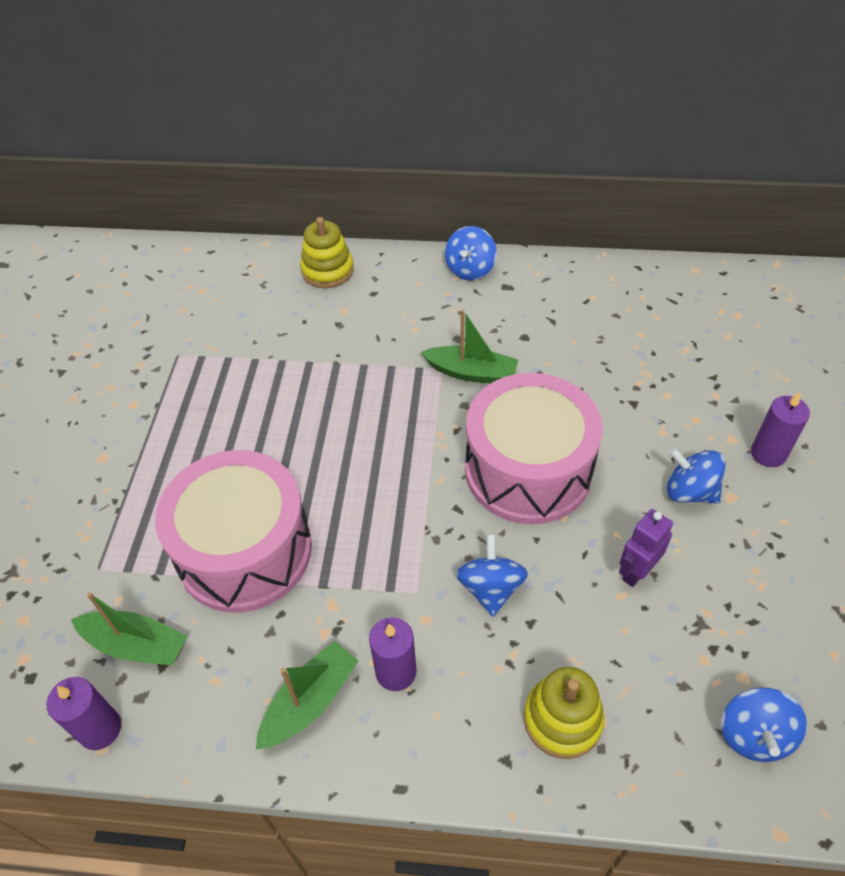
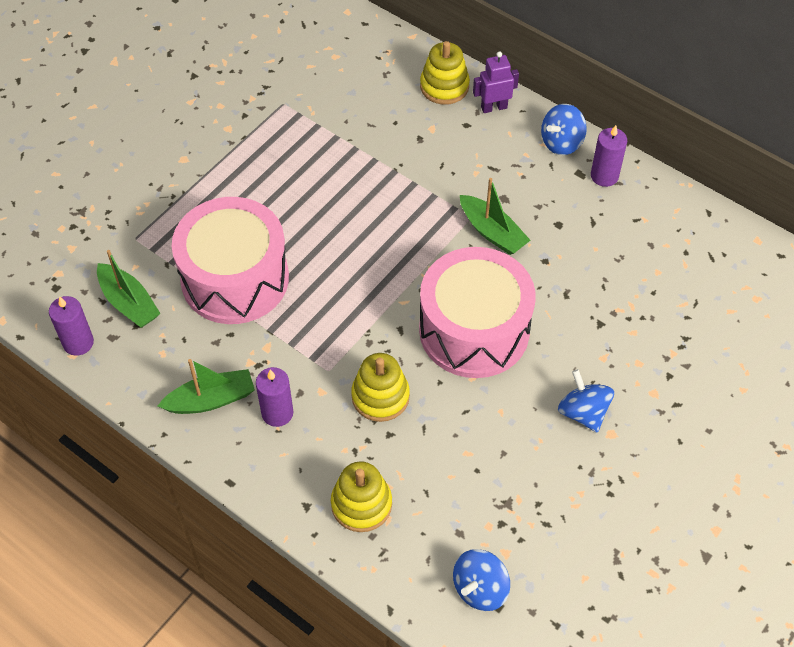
camera: 30 degrees right, 5 degrees up
blue spinning top [456,534,528,617] -> yellow stacking toy [351,353,410,422]
purple robot [619,509,673,587] -> purple robot moved to [473,52,519,113]
purple candle [751,392,810,467] -> purple candle moved to [591,125,627,187]

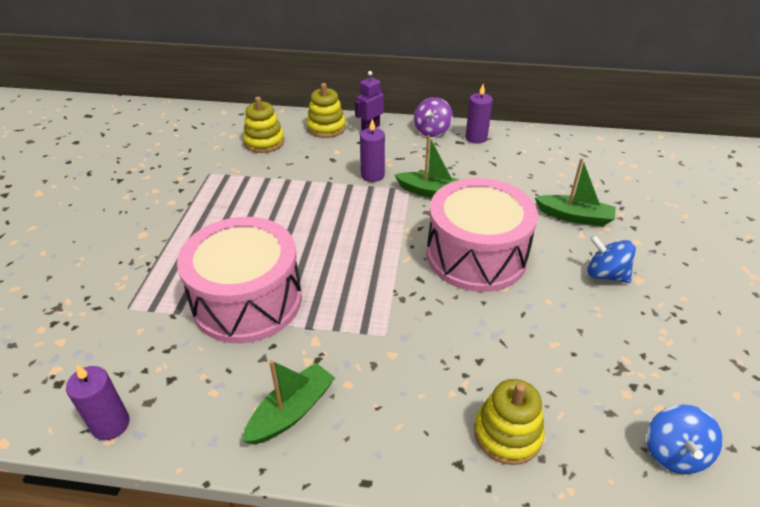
camera: 30 degrees left, 15 degrees down
green boat [97,250,161,328] -> green boat moved to [535,158,616,226]
purple candle [256,367,293,427] -> purple candle moved to [360,119,385,182]
yellow stacking toy [351,353,410,422] -> yellow stacking toy moved to [243,97,285,153]
blue spinning top [541,104,587,155] -> purple spinning top [414,97,453,137]

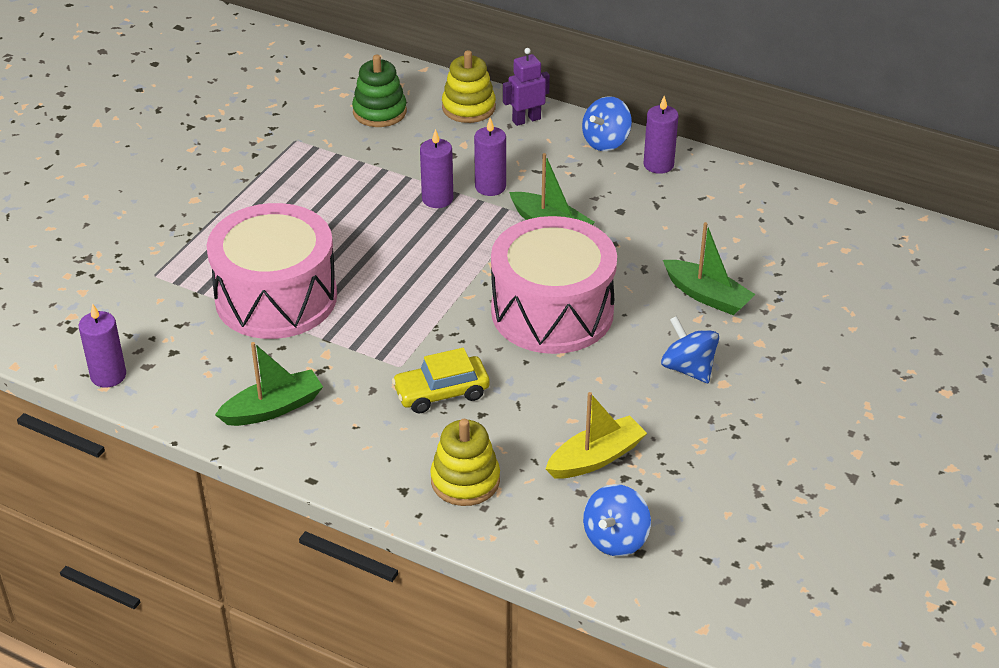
camera: 20 degrees right, 0 degrees up
yellow stacking toy [243,97,285,153] -> green stacking toy [352,55,407,127]
purple spinning top [414,97,453,137] -> blue spinning top [582,96,632,151]
none -> yellow car [392,348,490,414]
none -> purple candle [420,129,453,208]
none -> yellow boat [545,392,647,478]

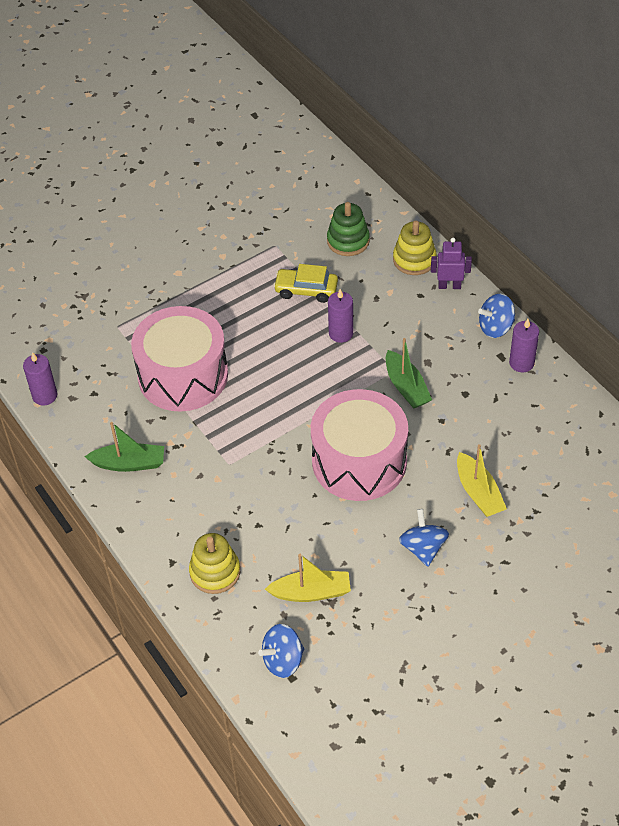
camera: 30 degrees right, 10 degrees up
yellow car [392,348,490,414] -> yellow car moved to [273,264,338,303]
purple candle [474,118,506,196] -> none
green boat [663,222,756,315] -> yellow boat [457,444,507,517]

